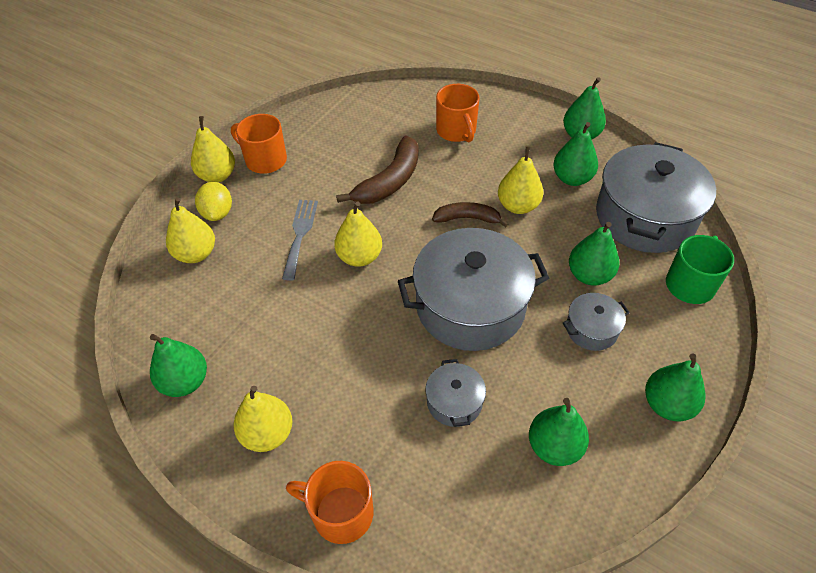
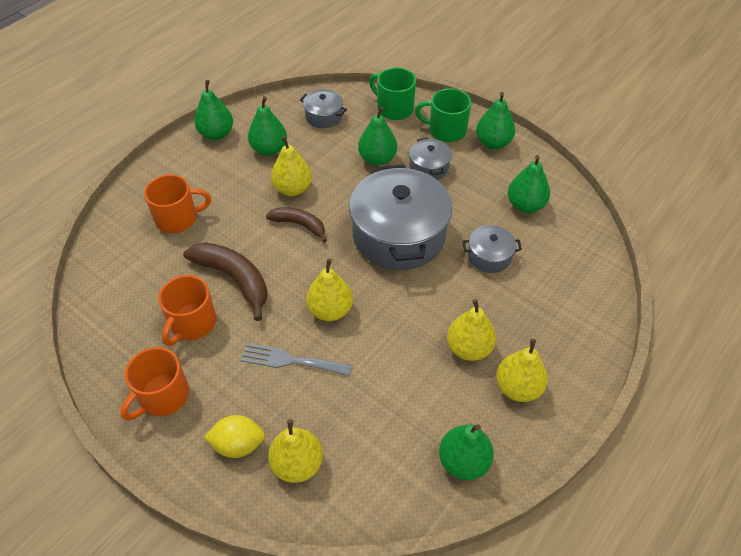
camera: 85 degrees left, 0 degrees up
yellow pear [191,116,235,182] -> yellow pear moved to [447,299,496,361]
orange mug [286,461,373,544] -> orange mug moved to [158,275,216,346]
brown banana [432,202,508,227] -> brown banana turned 105 degrees clockwise [266,207,327,243]
grey pot [596,142,716,253] -> grey pot [300,89,347,128], size x0.46
none -> green mug [415,88,471,142]

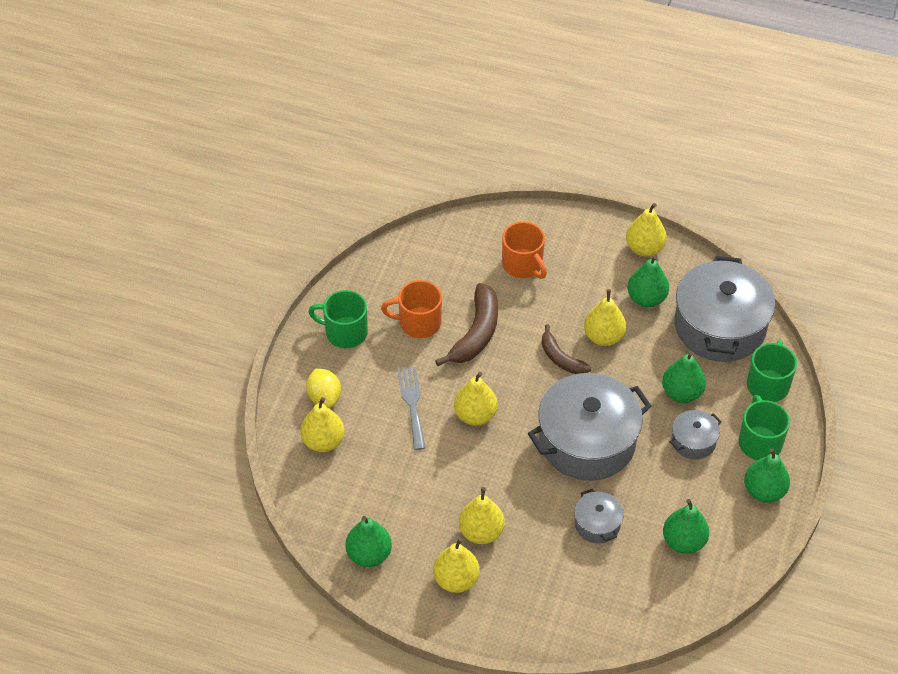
camera: 70 degrees right, 0 degrees up
orange mug [120,347,189,421] -> green mug [308,290,368,348]
green pear [194,80,233,140] -> yellow pear [626,203,667,256]
brown banana [266,207,327,243] -> brown banana turned 135 degrees clockwise [542,324,591,374]
grey pot [300,89,347,128] -> grey pot [674,256,775,362], size x2.16

